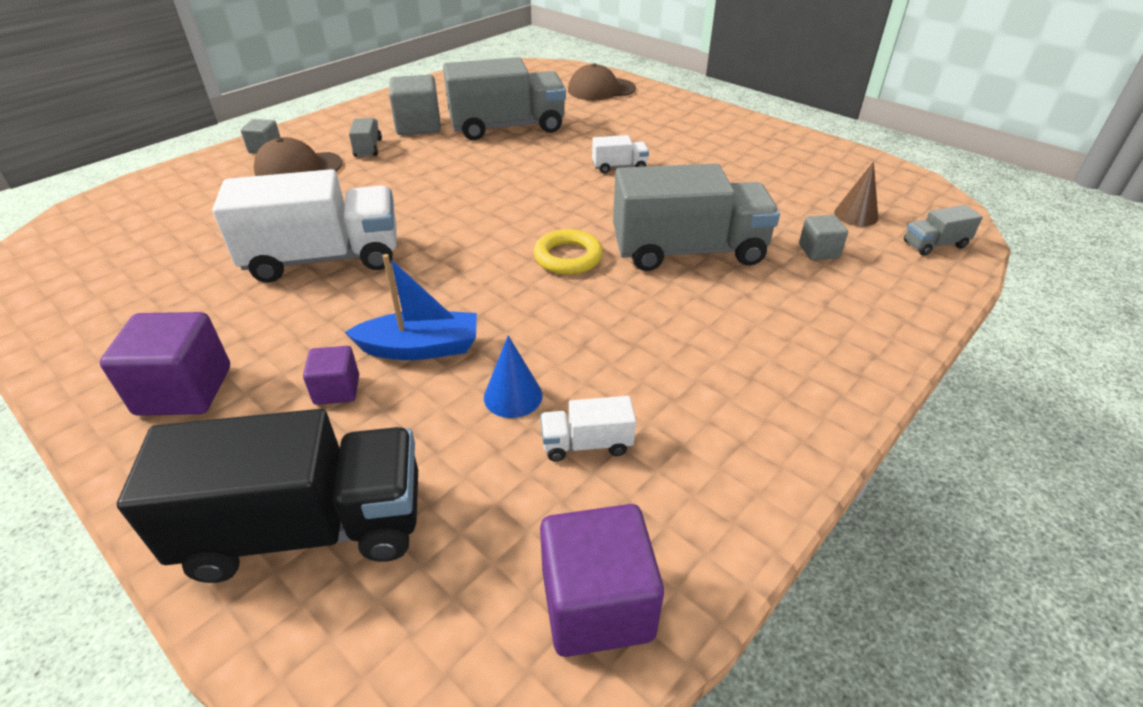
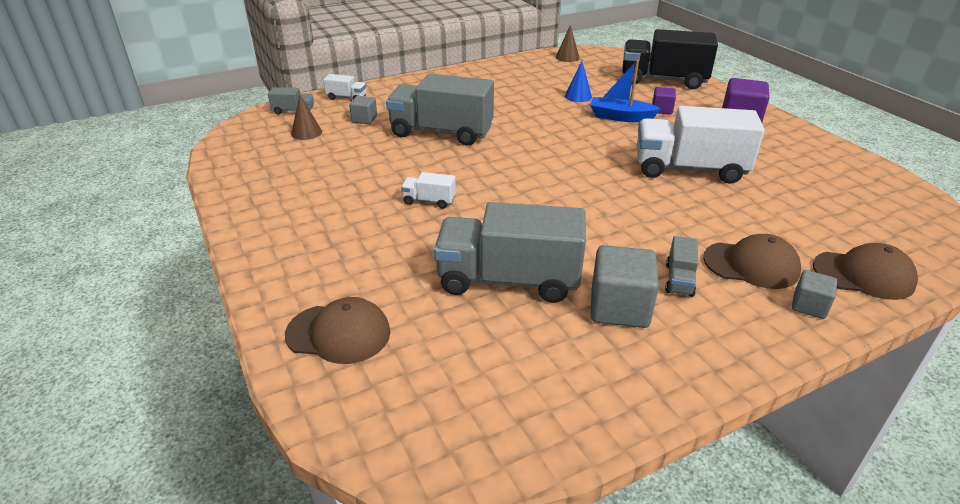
camera: 160 degrees left, 5 degrees down
yellow ring [533,229,603,275] -> none
white truck [540,396,636,462] -> white truck moved to [323,74,366,100]
purple cube [540,504,664,657] -> brown cone [556,25,580,62]
none -> brown cap [813,243,918,300]

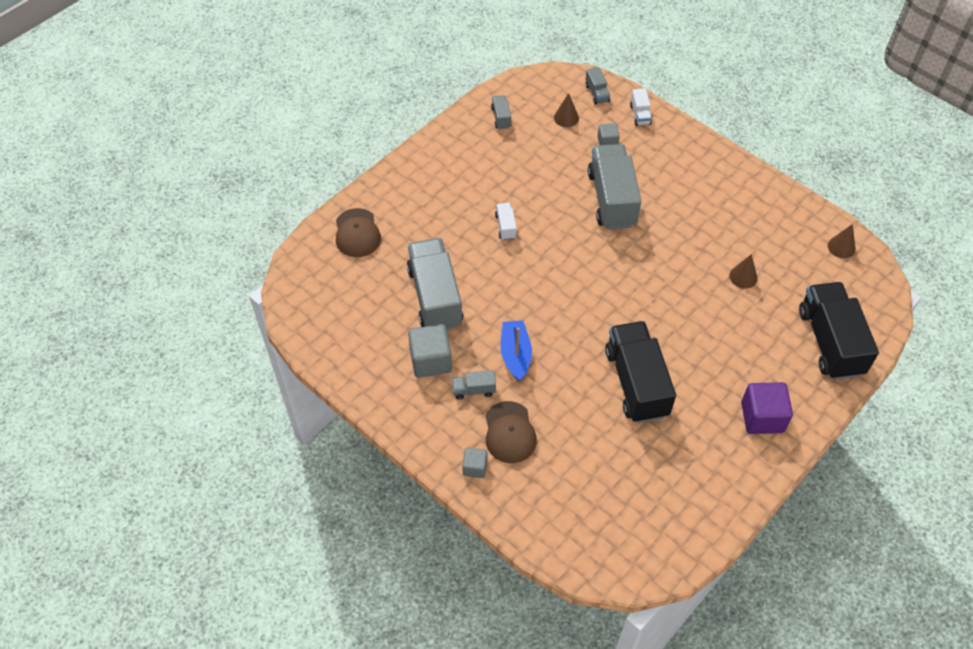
camera: 70 degrees right, 20 degrees up
blue cone [565,61,592,102] -> brown cone [729,254,758,289]
blue boat [590,60,661,122] -> blue boat moved to [500,320,532,381]
white truck [637,106,765,184] -> black truck [605,321,676,423]
purple cube [652,87,676,115] -> none
brown cap [813,243,918,300] -> none
none -> grey truck [491,95,512,129]

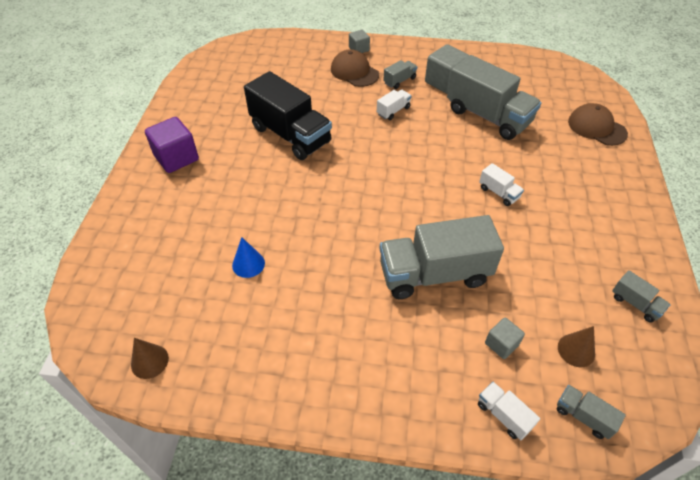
camera: 145 degrees right, 5 degrees down
blue boat [500,320,532,381] -> white truck [377,90,411,120]
grey truck [588,144,642,230] -> grey truck turned 120 degrees clockwise [379,215,504,299]
brown cone [729,254,758,289] -> blue cone [232,237,265,278]
black truck [799,282,879,380] -> none

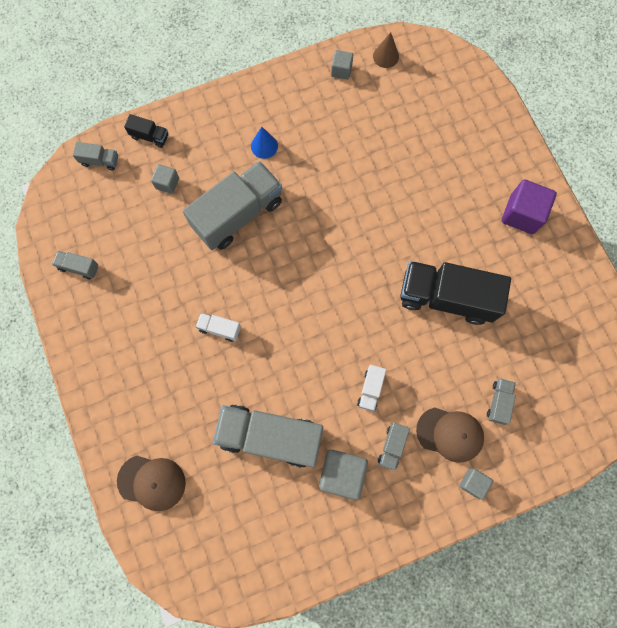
camera: 150 degrees right, 25 degrees up
blue cone [232,237,265,278] -> blue cone moved to [251,127,278,159]
white truck [478,382,540,440] -> black truck [124,114,168,148]
brown cone [558,326,595,367] -> none
none -> grey cube [331,50,353,80]
none -> grey truck [487,378,516,425]

